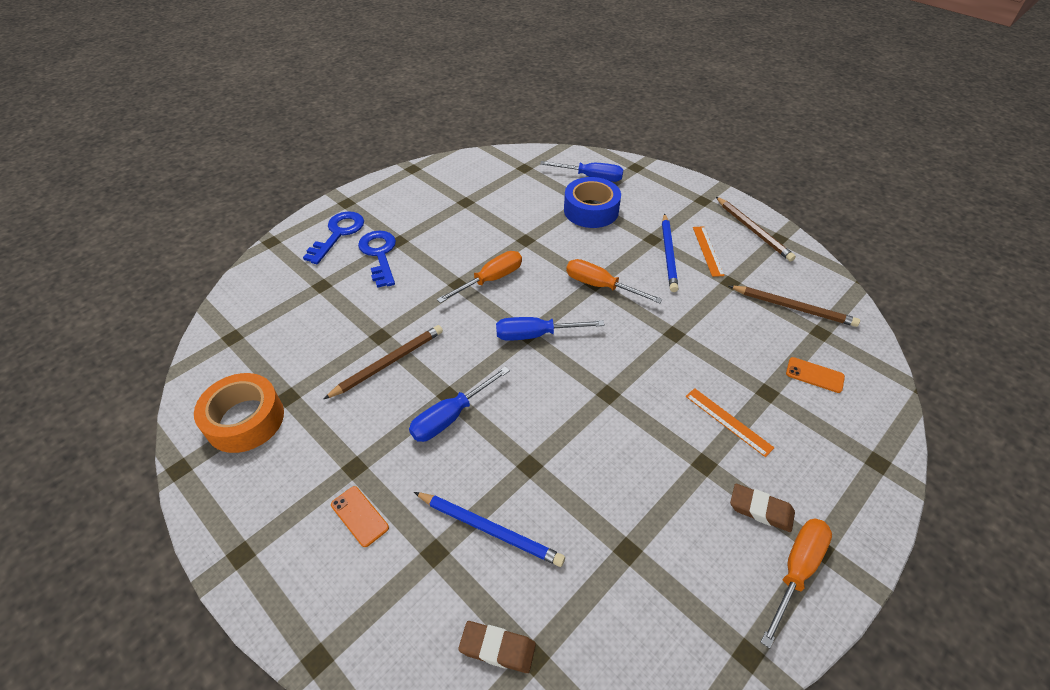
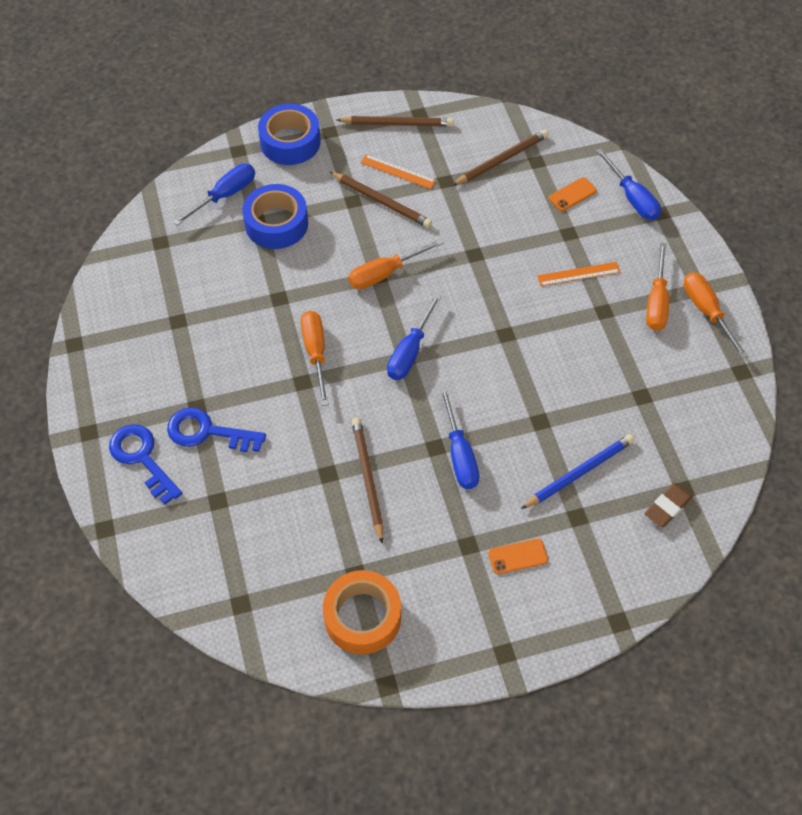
camera: 60 degrees left, 10 degrees up
blue pencil [662,213,678,292] -> brown pencil [329,171,432,228]
brown eraser [730,484,795,532] -> orange screwdriver [646,243,669,331]
none -> blue tape [258,104,321,165]
none -> blue screwdriver [596,149,661,220]

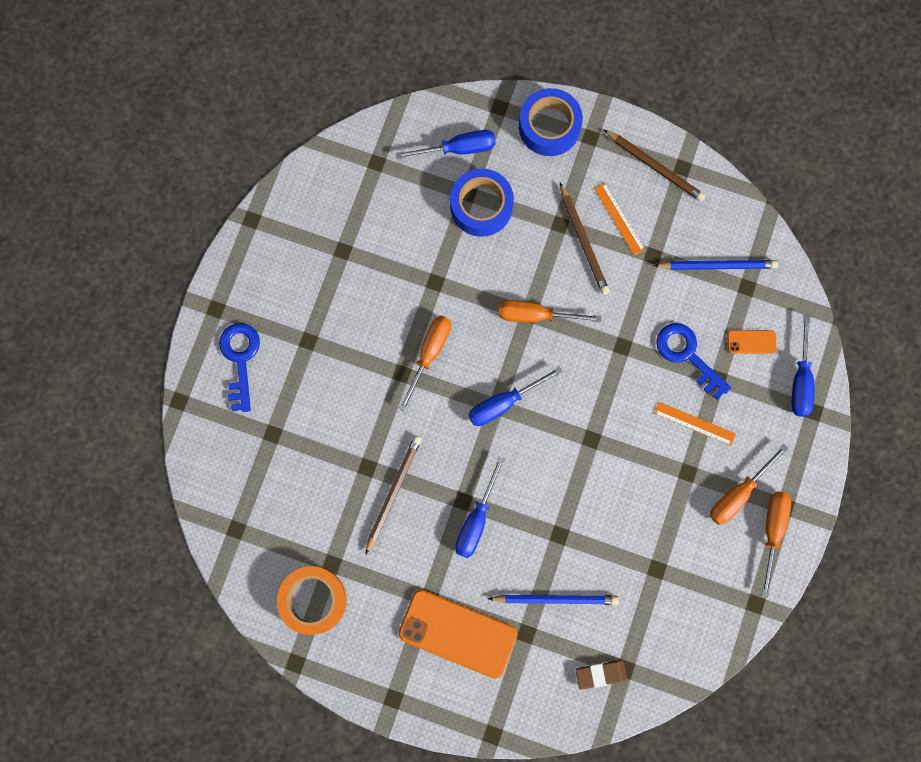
camera: 35 degrees right, 20 degrees up
blue key [167,407,266,452] -> blue key moved to [656,323,732,400]
brown pencil [452,130,548,186] -> blue pencil [653,260,778,270]
orange phone [488,539,548,574] -> orange phone [398,590,517,679], size x2.23

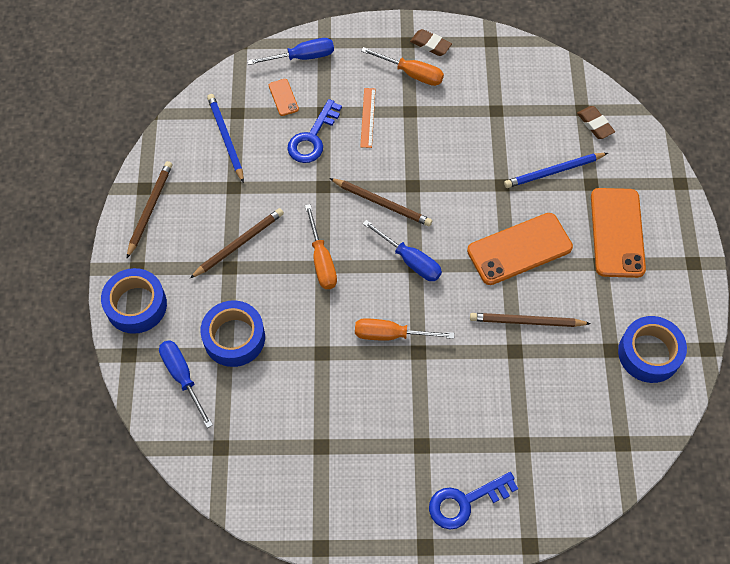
camera: 110 degrees left, 15 degrees down
orange tape [277,566,347,635] -> blue tape [618,316,687,383]
blue screwdriver [455,457,505,558] -> orange phone [467,213,573,285]
blue pencil [488,595,619,605] -> blue pencil turned 90 degrees counterclockwise [504,153,608,188]
orange ruler [594,183,645,255] -> none
orange screwdriver [761,491,791,598] -> brown eraser [410,29,452,56]
none -> brown pencil [329,178,432,226]

